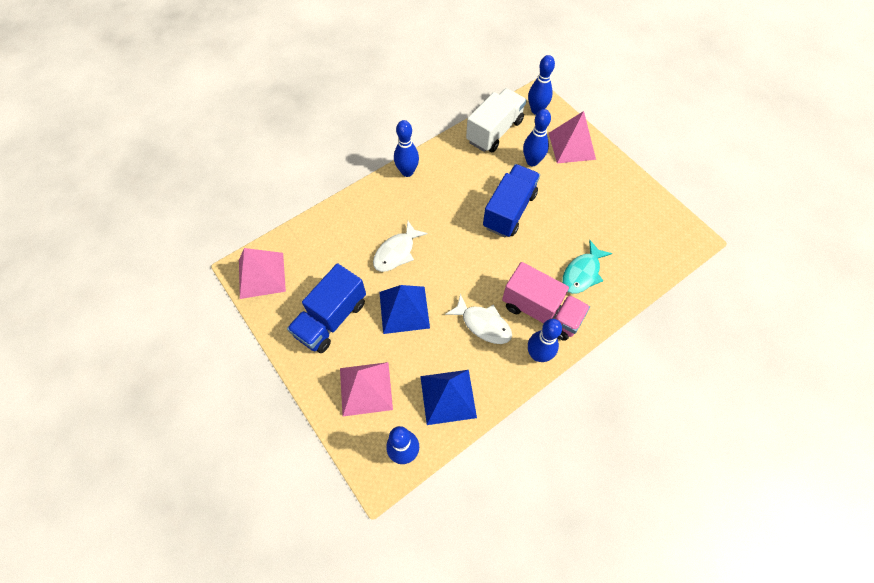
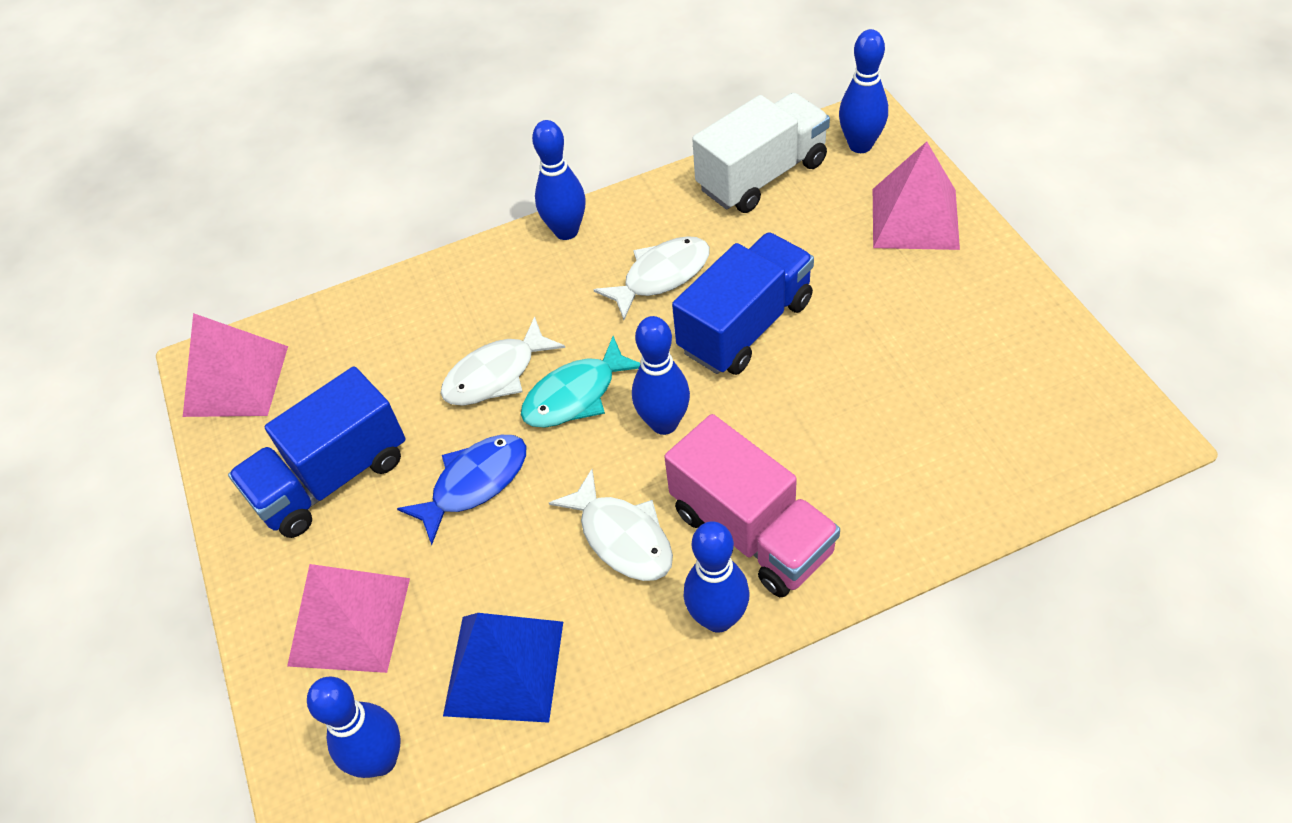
camera: 20 degrees right, 10 degrees down
blue pyramid [379,285,430,334] -> blue fish [397,435,526,545]
blue bowling pin [523,109,551,166] -> blue bowling pin moved to [632,316,690,435]
turquoise fish [562,240,612,294] -> turquoise fish moved to [521,336,640,428]
none -> white fish [593,236,710,320]

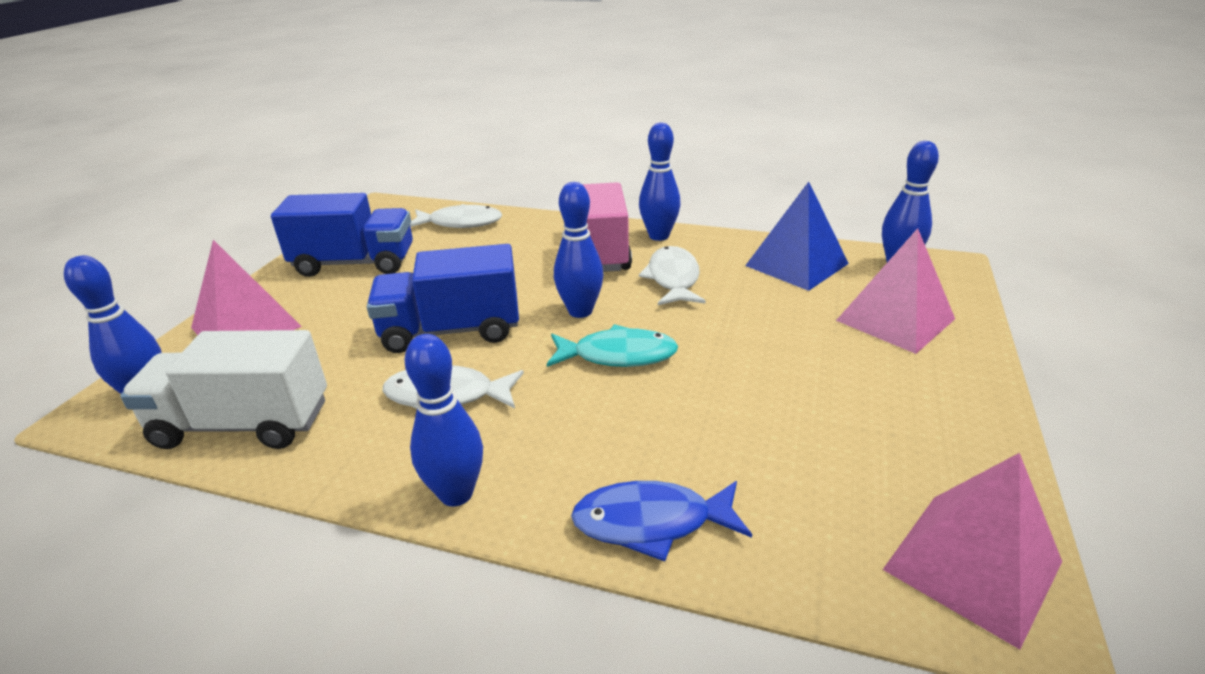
camera: 145 degrees left, 20 degrees down
blue truck [228,367,405,538] -> blue truck moved to [271,193,413,277]
blue fish [397,435,526,545] -> blue fish moved to [571,481,752,561]
white fish [441,317,565,406] -> white fish moved to [410,204,502,228]

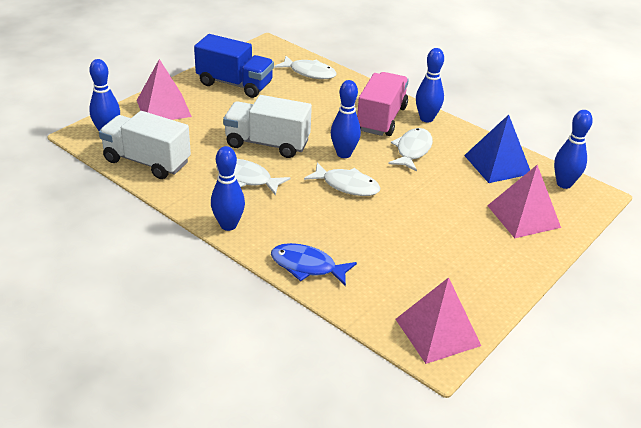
camera: 20 degrees right, 5 degrees up
blue truck [367,244,519,353] -> white truck [223,95,312,158]
turquoise fish [547,324,678,367] -> white fish [304,162,380,196]

